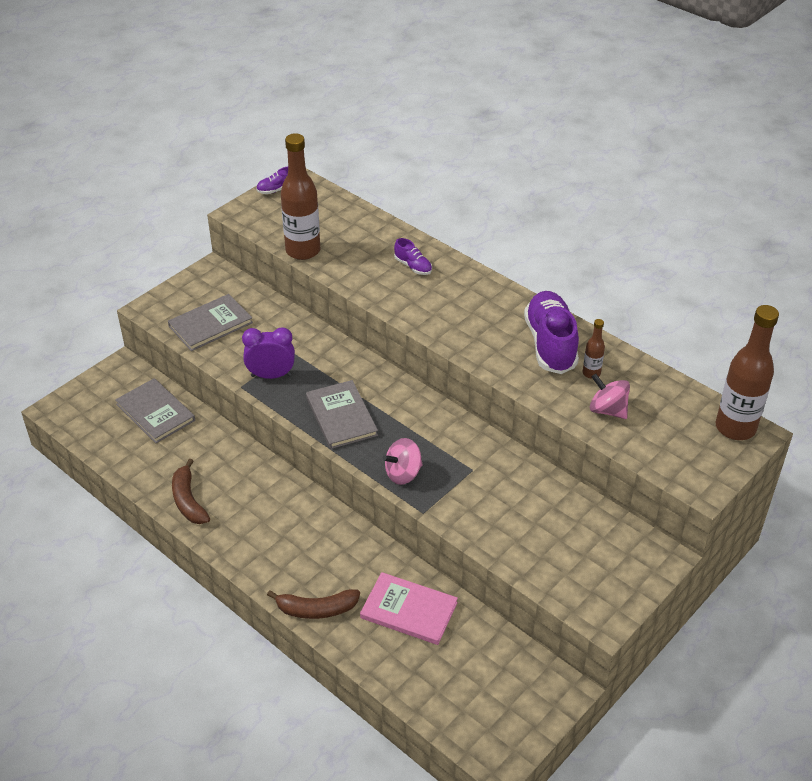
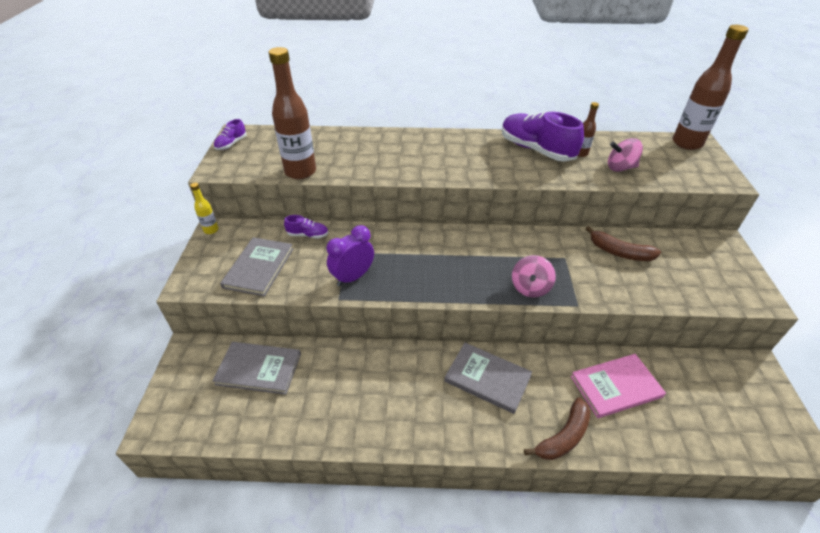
camera: 40 degrees left, 0 degrees up
brown banana [172,459,210,524] -> brown banana moved to [586,226,661,261]
grey book [306,380,378,449] -> grey book moved to [444,343,532,414]
purple shoe [394,238,432,275] -> purple shoe moved to [284,215,328,239]
none -> yellow bottle [190,183,219,234]

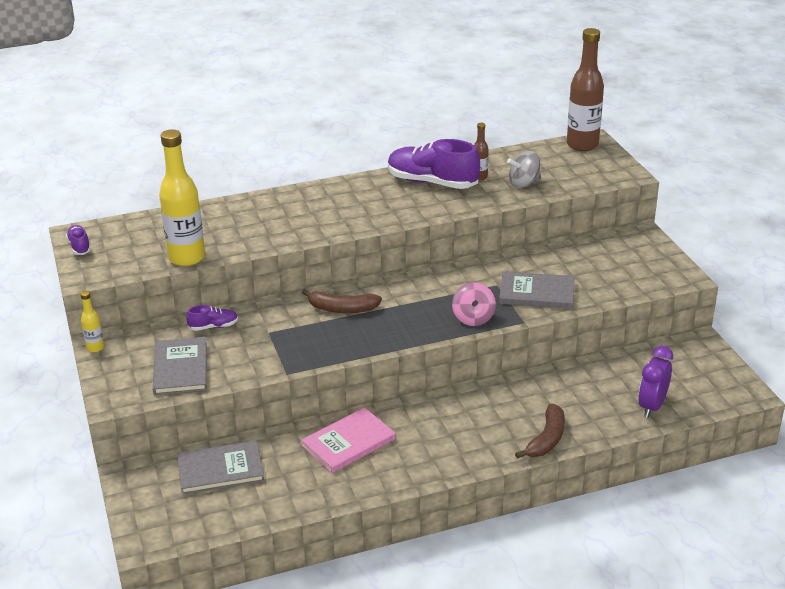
camera: 20 degrees left, 10 degrees down
purple shoe [214,119,247,150] -> purple shoe turned 150 degrees clockwise [66,225,91,255]
brown bottle [269,47,316,179] -> yellow bottle [159,129,205,266]
purple clock [327,225,374,286] -> purple clock moved to [638,346,673,418]
grey book [444,343,532,414] -> grey book moved to [499,271,574,309]
pink book [571,354,666,418] -> pink book moved to [301,407,396,473]
brown banana [586,226,661,261] -> brown banana moved to [302,289,382,313]
pink spinning top [608,138,643,172] -> grey spinning top [507,151,541,188]

